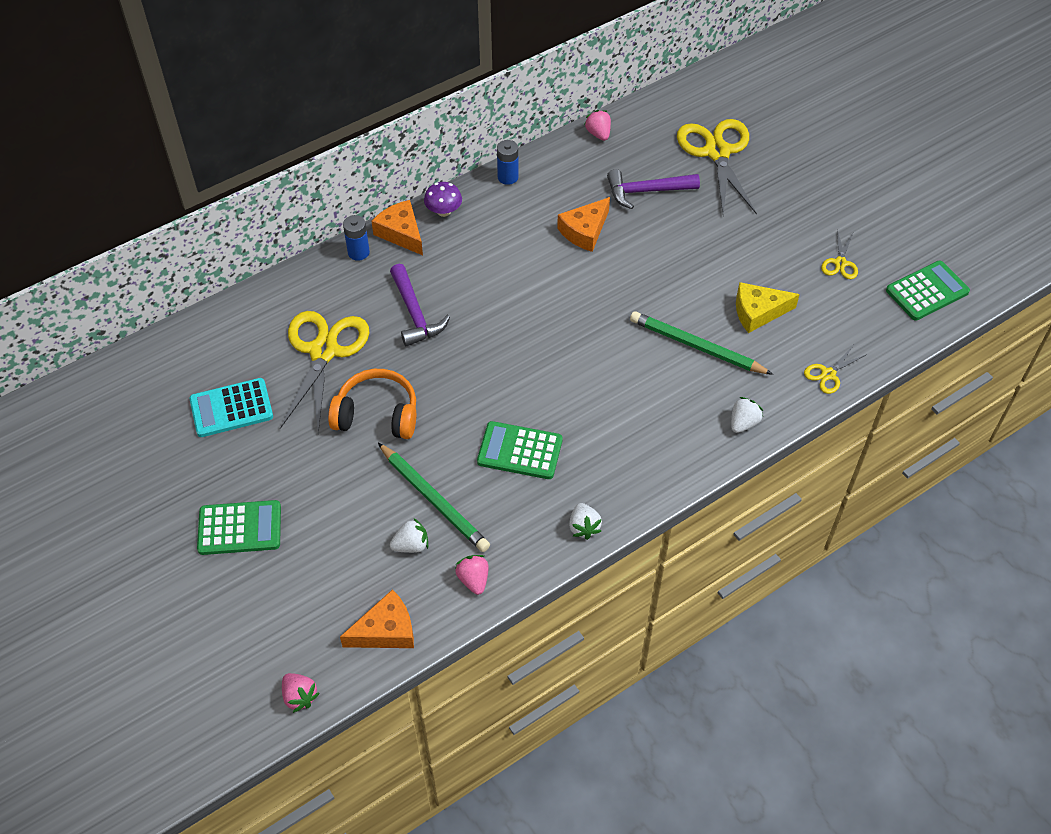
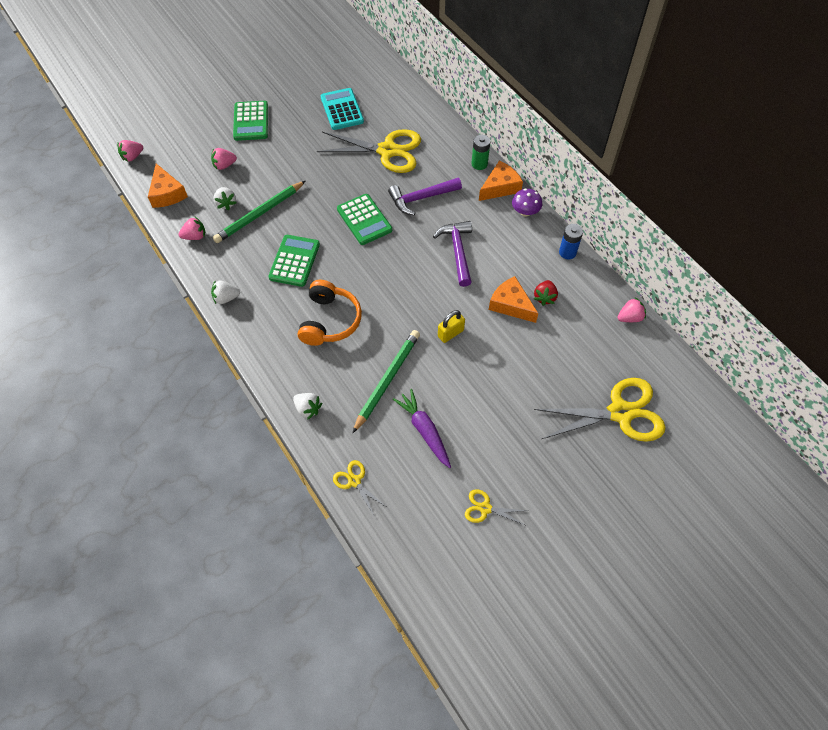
camera: 90 degrees right, 5 degrees up
orange headphones [328,369,416,439] -> orange headphones moved to [298,280,362,346]
blue battery [343,215,370,261] -> green battery [471,135,490,170]
purple hammer [607,169,700,209] -> purple hammer moved to [433,221,472,287]
yellow cheese [736,282,800,333] -> purple carrot [393,389,451,468]
green calculator [886,261,970,321] -> green calculator moved to [337,194,392,245]
none -> pink strawberry [211,148,237,170]
none -> yellow padlock [438,310,465,343]
none -> red strawberry [534,280,558,306]

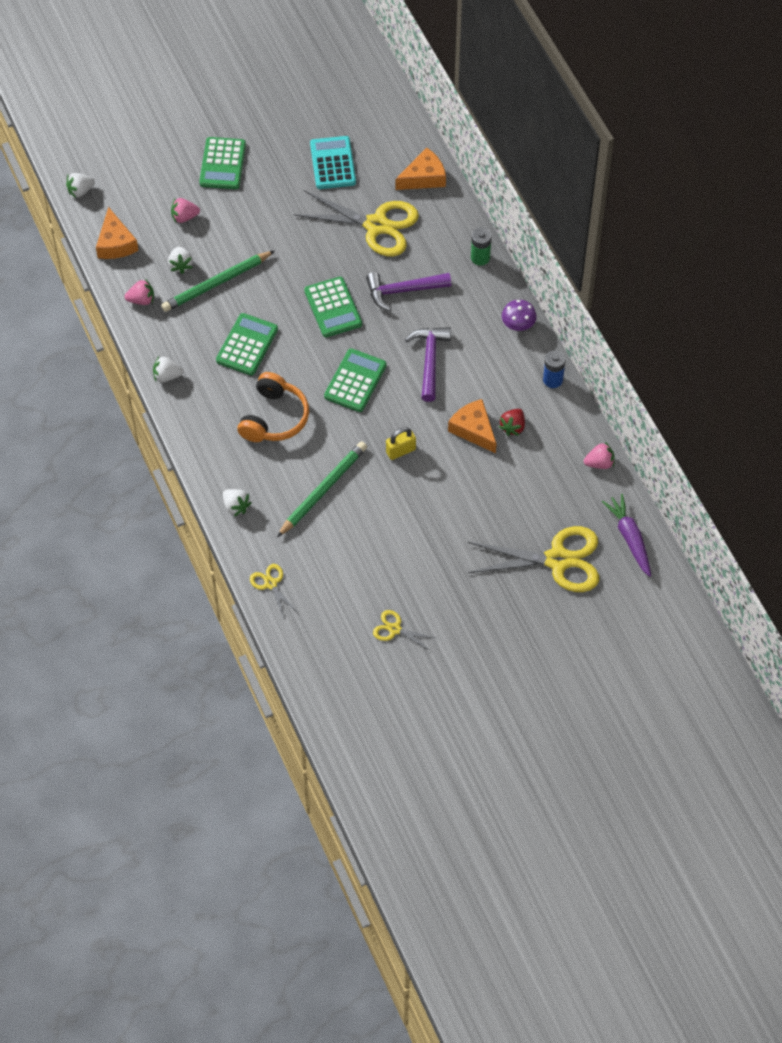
camera: 10 degrees right, 0 degrees up
pink strawberry [117,140,143,162] -> white strawberry [66,173,95,198]
purple carrot [393,389,451,468] -> purple carrot moved to [601,494,651,577]
orange cheese [479,161,523,201] -> orange cheese moved to [396,148,446,190]
none -> green calculator [324,348,387,412]

